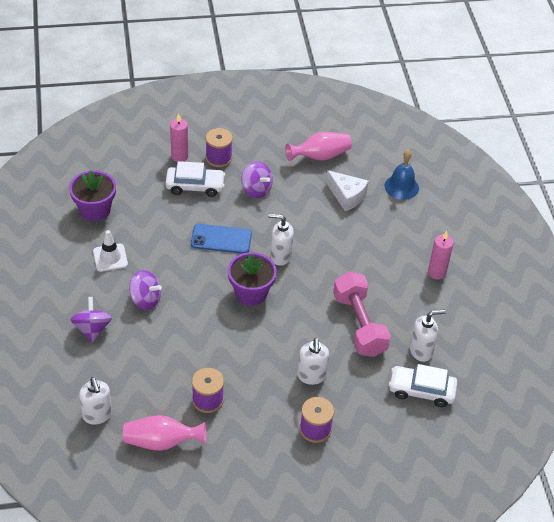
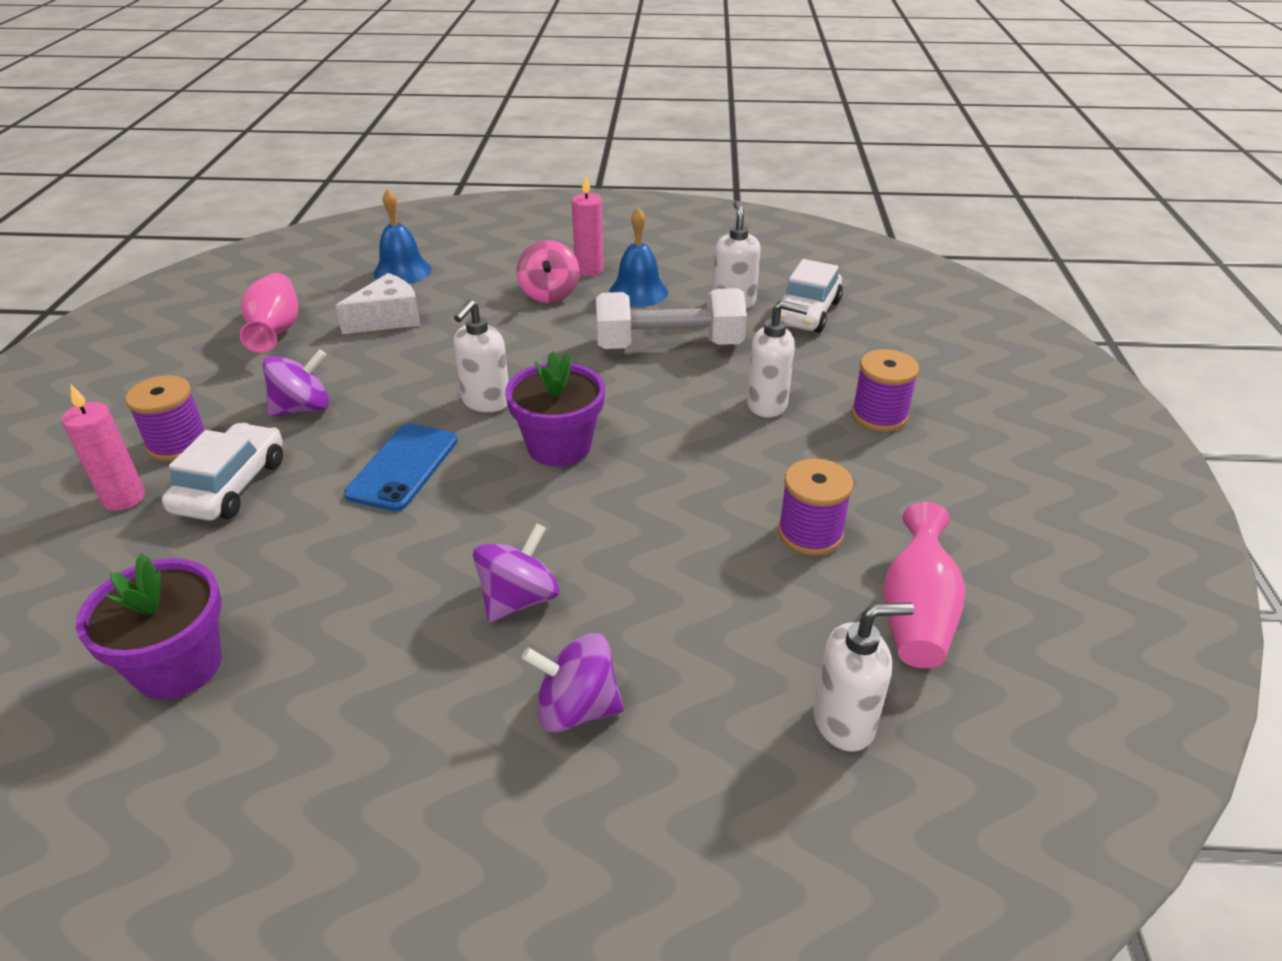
camera: 75 degrees left, 10 degrees down
white traffic cone [93,230,128,272] -> none
pink dumbbell [333,272,391,357] -> white dumbbell [596,288,747,349]
none -> pink spinning top [517,240,580,303]
none -> blue bell [609,207,668,307]

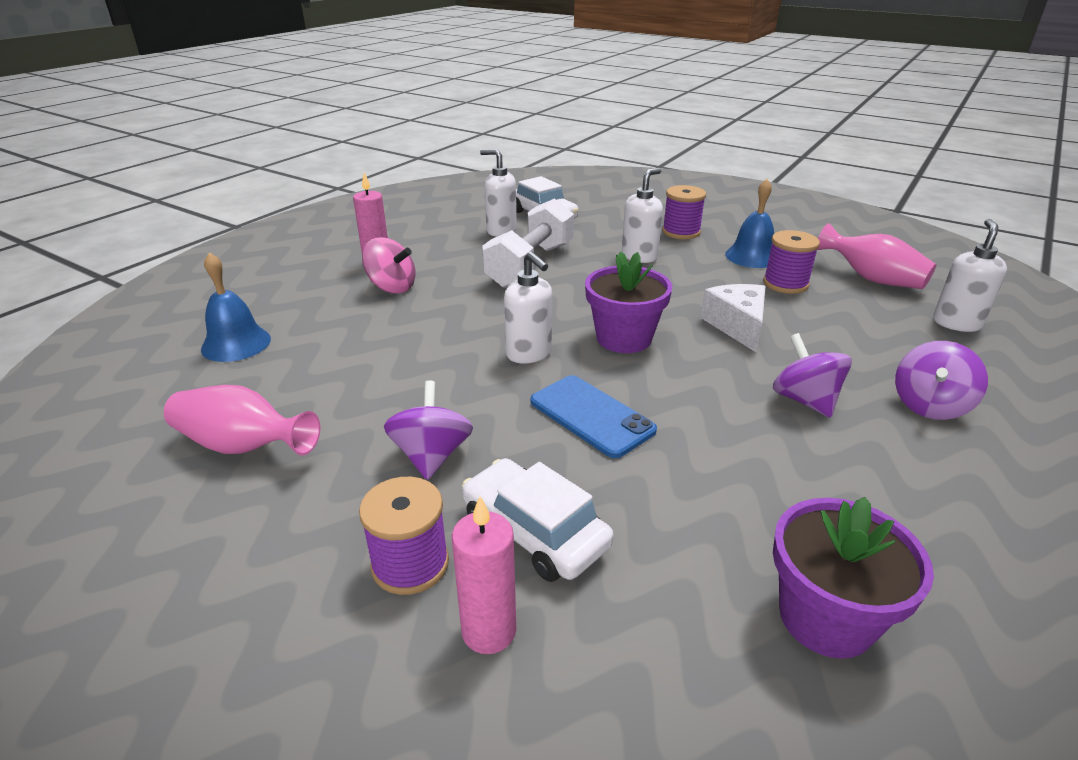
camera: 60 degrees left, 5 degrees down
white cheese [335,273,421,334] -> white cheese moved to [701,284,765,352]
blue bell [609,207,668,307] -> blue bell moved to [725,179,774,268]

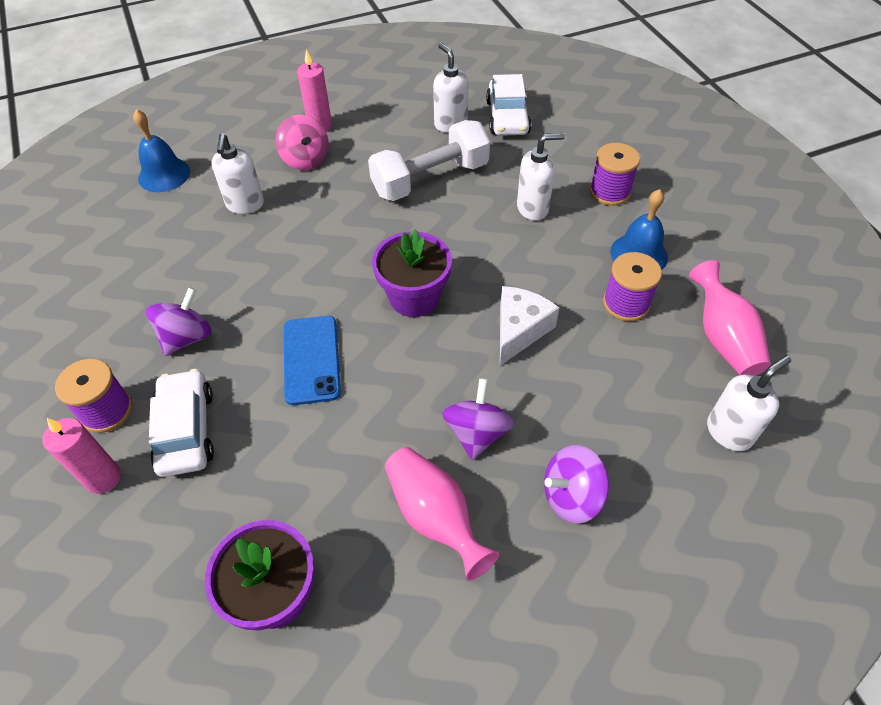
camera: 35 degrees right, 20 degrees up
pink vase [164,385,320,455] -> pink vase moved to [385,447,499,581]
white soap dispenser [504,251,552,364] -> white soap dispenser moved to [212,133,264,214]

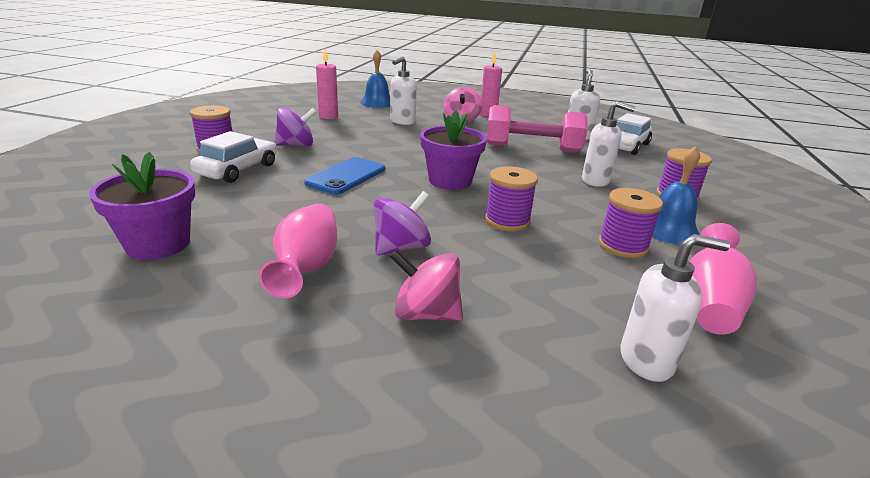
camera: 35 degrees right, 25 degrees down
pink candle [43,418,121,494] -> pink candle moved to [316,49,338,119]
white dumbbell [368,120,490,201] -> pink dumbbell [487,105,588,153]
white cheese [500,286,560,366] -> purple spool [485,166,538,232]
purple spinning top [544,445,609,524] -> pink spinning top [390,250,463,321]

